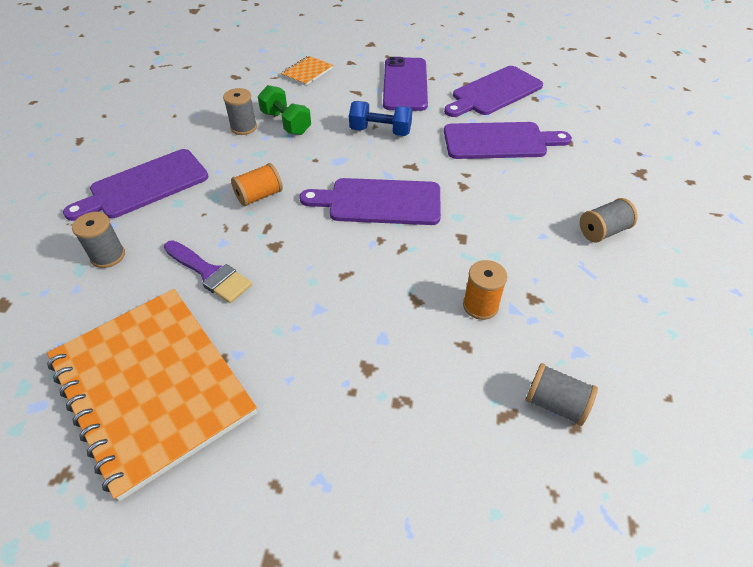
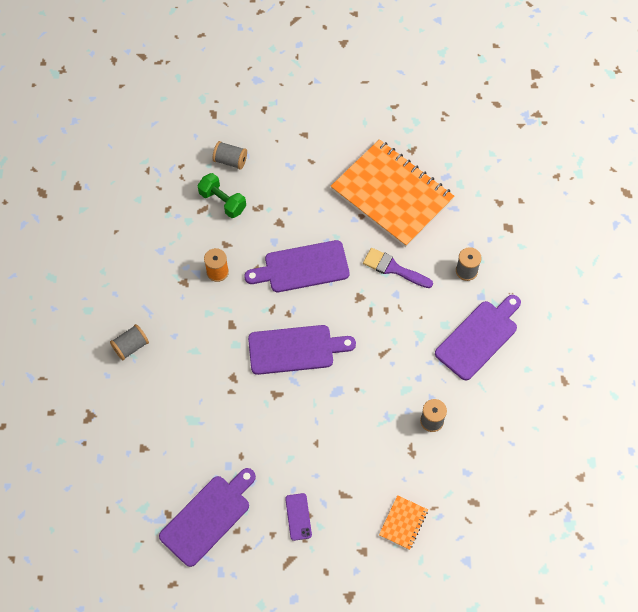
camera: 170 degrees right, 15 degrees up
orange spool [231,163,283,207] -> none
green dumbbell [258,85,311,135] -> green dumbbell moved to [197,173,246,218]
blue dumbbell [349,101,412,136] -> none
purple phone [383,57,428,111] -> purple phone [285,493,312,541], size x0.49
purple cutting board [444,122,572,159] -> purple cutting board moved to [244,240,349,292]
grey spool [525,363,598,426] -> grey spool moved to [213,141,247,170]

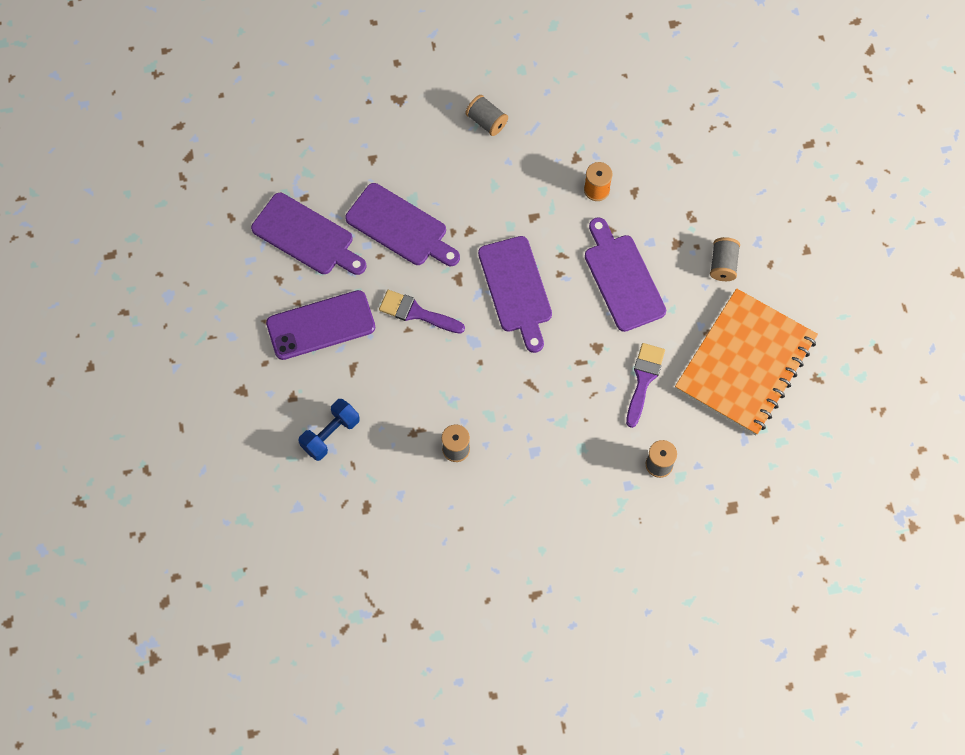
camera: 80 degrees right, 5 degrees up
green dumbbell [197,173,246,218] -> none
grey spool [213,141,247,170] -> grey spool moved to [710,237,740,281]
purple phone [285,493,312,541] -> purple phone [266,290,375,360], size x2.03
orange notebook [379,495,428,550] -> blue dumbbell [298,399,360,461]
purple cutting board [435,295,521,380] -> purple cutting board moved to [345,183,460,266]
none -> purple brush [379,290,465,334]

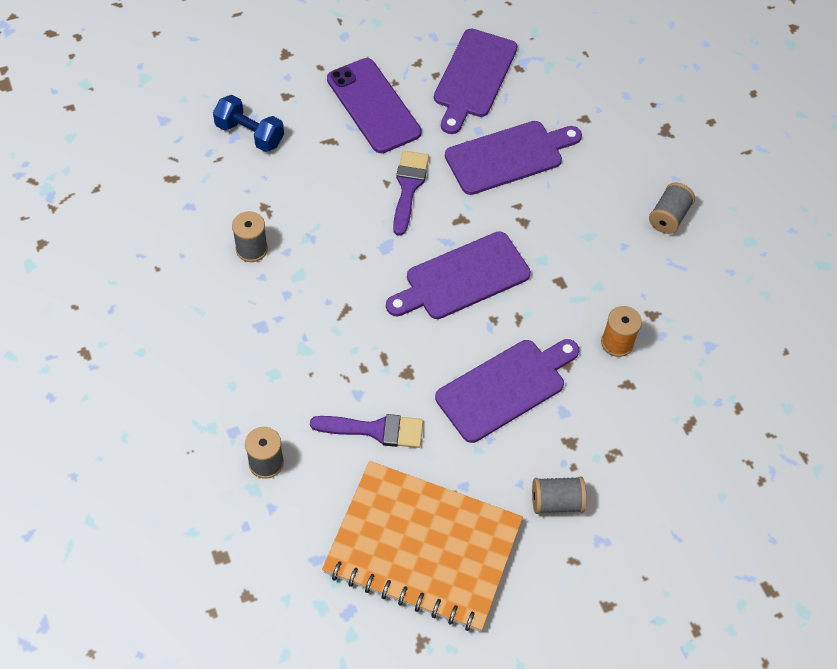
camera: 75 degrees right, 10 degrees down
purple cutting board [345,183,460,266] -> purple cutting board turned 135 degrees counterclockwise [445,121,582,195]

